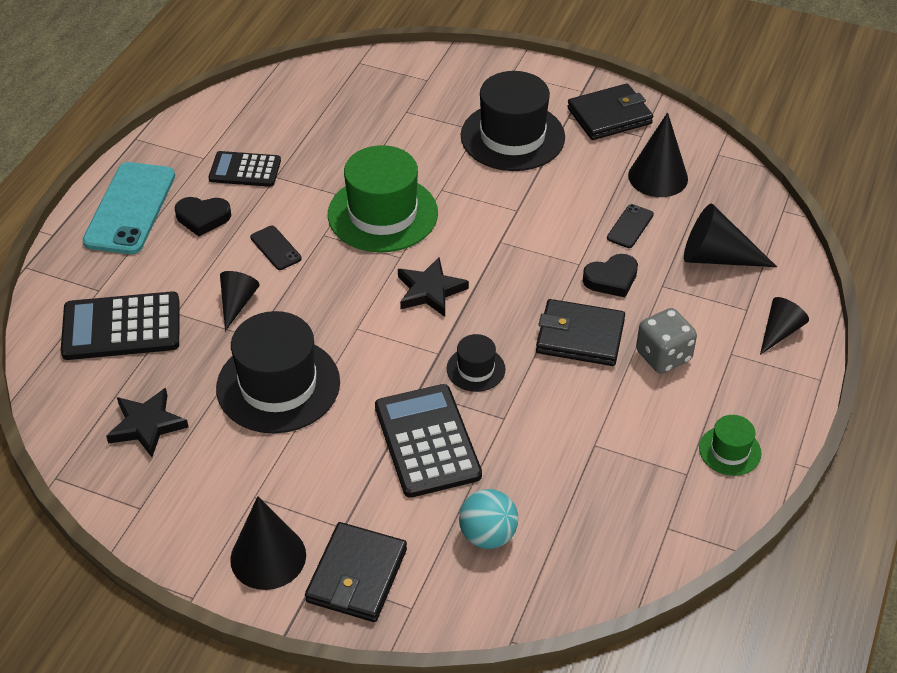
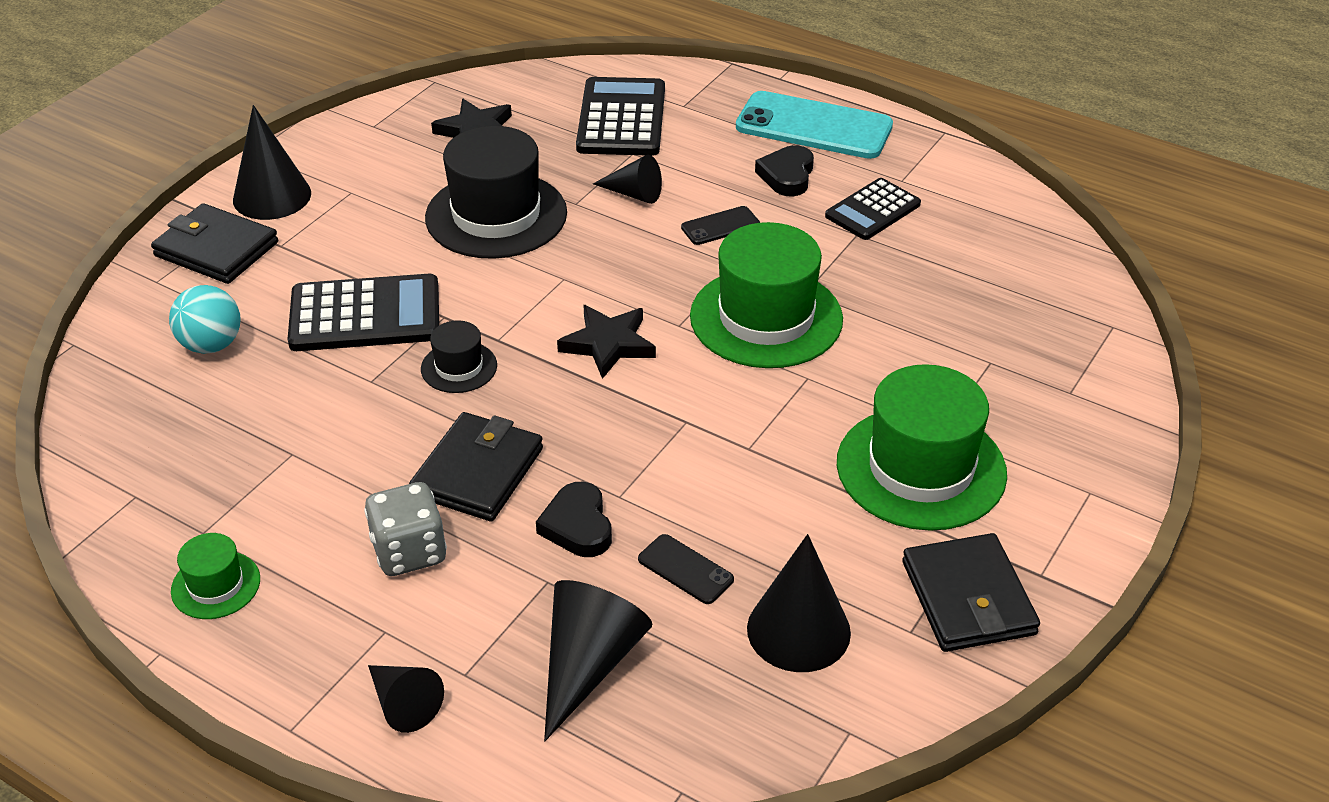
camera: 100 degrees right, 5 degrees down
black calculator [208,151,281,187] -> black calculator turned 150 degrees counterclockwise [825,178,921,240]
black hat [461,71,565,171] -> green hat [837,364,1007,531]

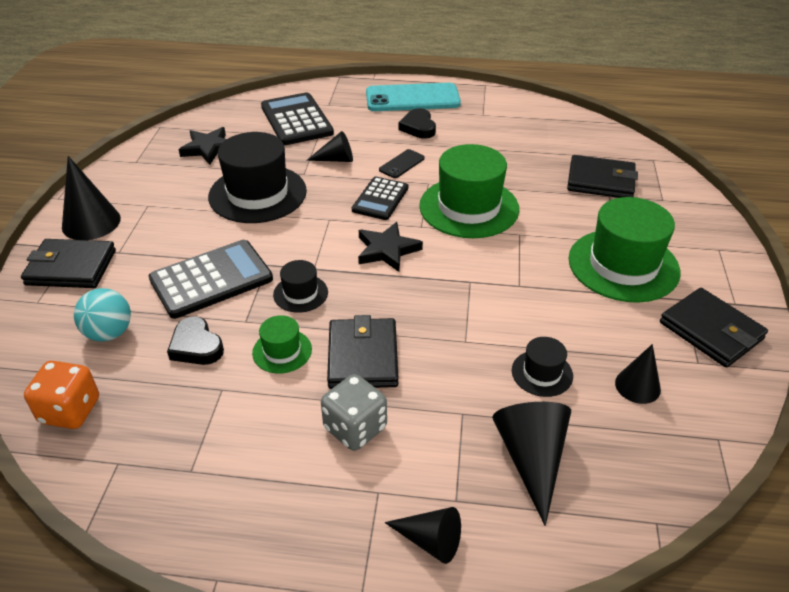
camera: 25 degrees left, 0 degrees up
green hat [171,533,260,619] -> green hat moved to [252,315,312,374]
black heart [536,482,612,557] -> black heart moved to [167,317,224,365]
black phone [638,534,734,604] -> black hat [512,337,573,397]
black cone [747,534,851,672] -> black cone [615,344,661,404], size x0.62
black calculator [825,178,921,240] -> black calculator moved to [352,177,408,220]
none -> orange dice [24,361,99,429]
none -> black wallet [567,155,638,198]

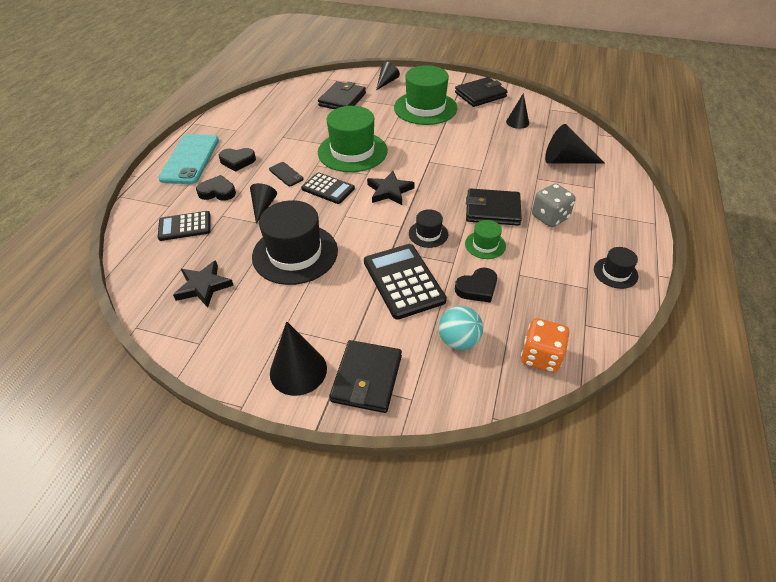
camera: 80 degrees left, 5 degrees up
black calculator [261,92,334,145] -> black calculator [158,211,211,241], size x0.64
black cone [384,507,461,564] -> black cone moved to [376,62,400,90]
black hat [512,337,573,397] -> black hat moved to [594,247,638,289]
none -> black heart [196,175,236,201]

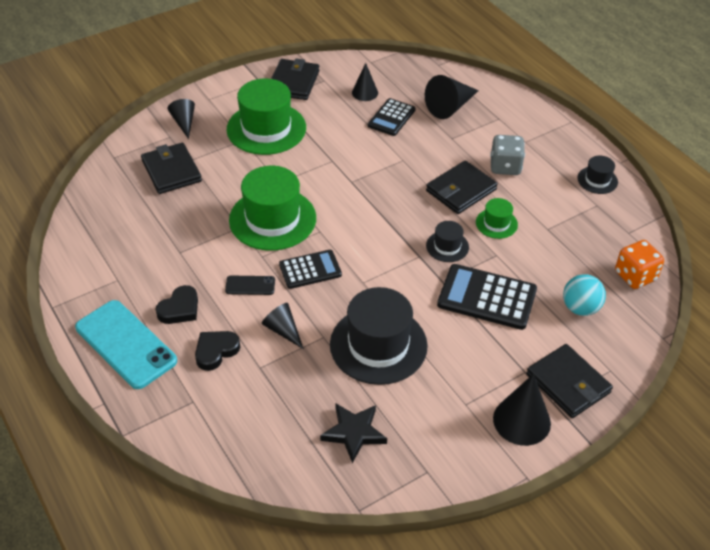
camera: 50 degrees left, 0 degrees up
black calculator [158,211,211,241] -> black calculator moved to [368,98,416,136]
black star [367,171,415,205] -> none
black heart [455,268,497,303] -> none

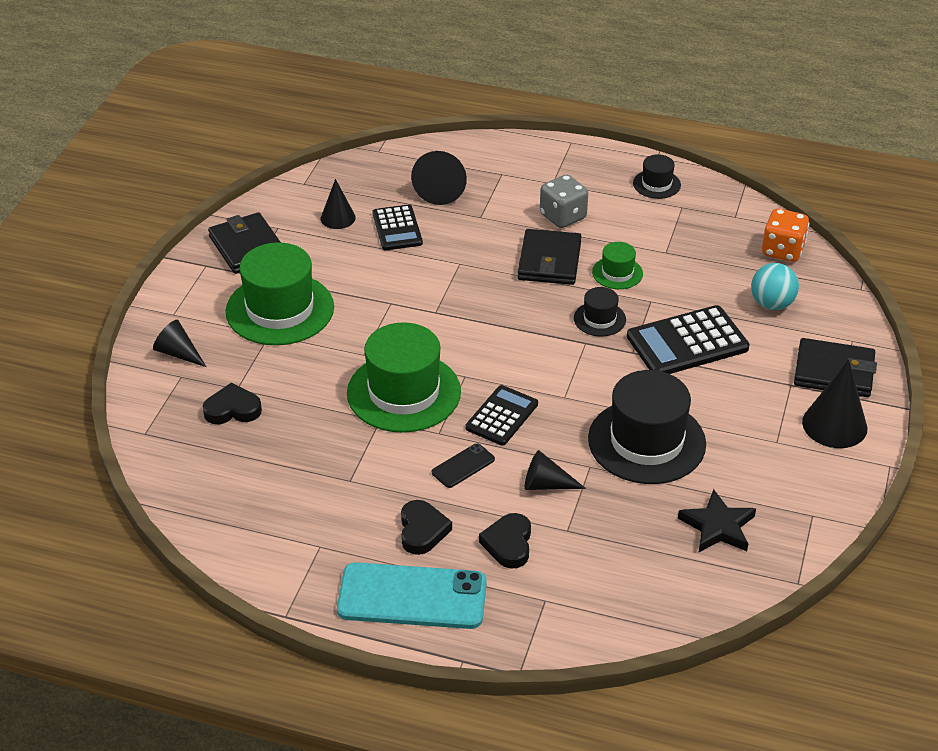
camera: 40 degrees left, 5 degrees down
black wallet [141,143,202,194] -> black heart [202,382,262,424]

